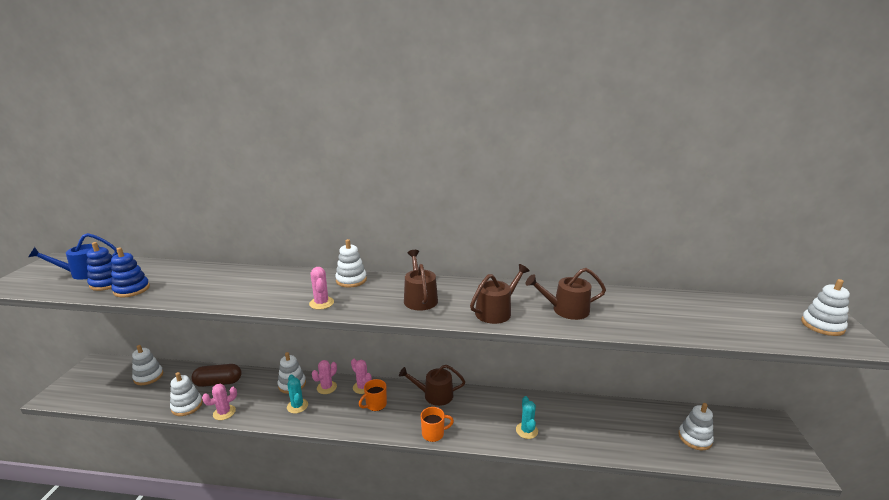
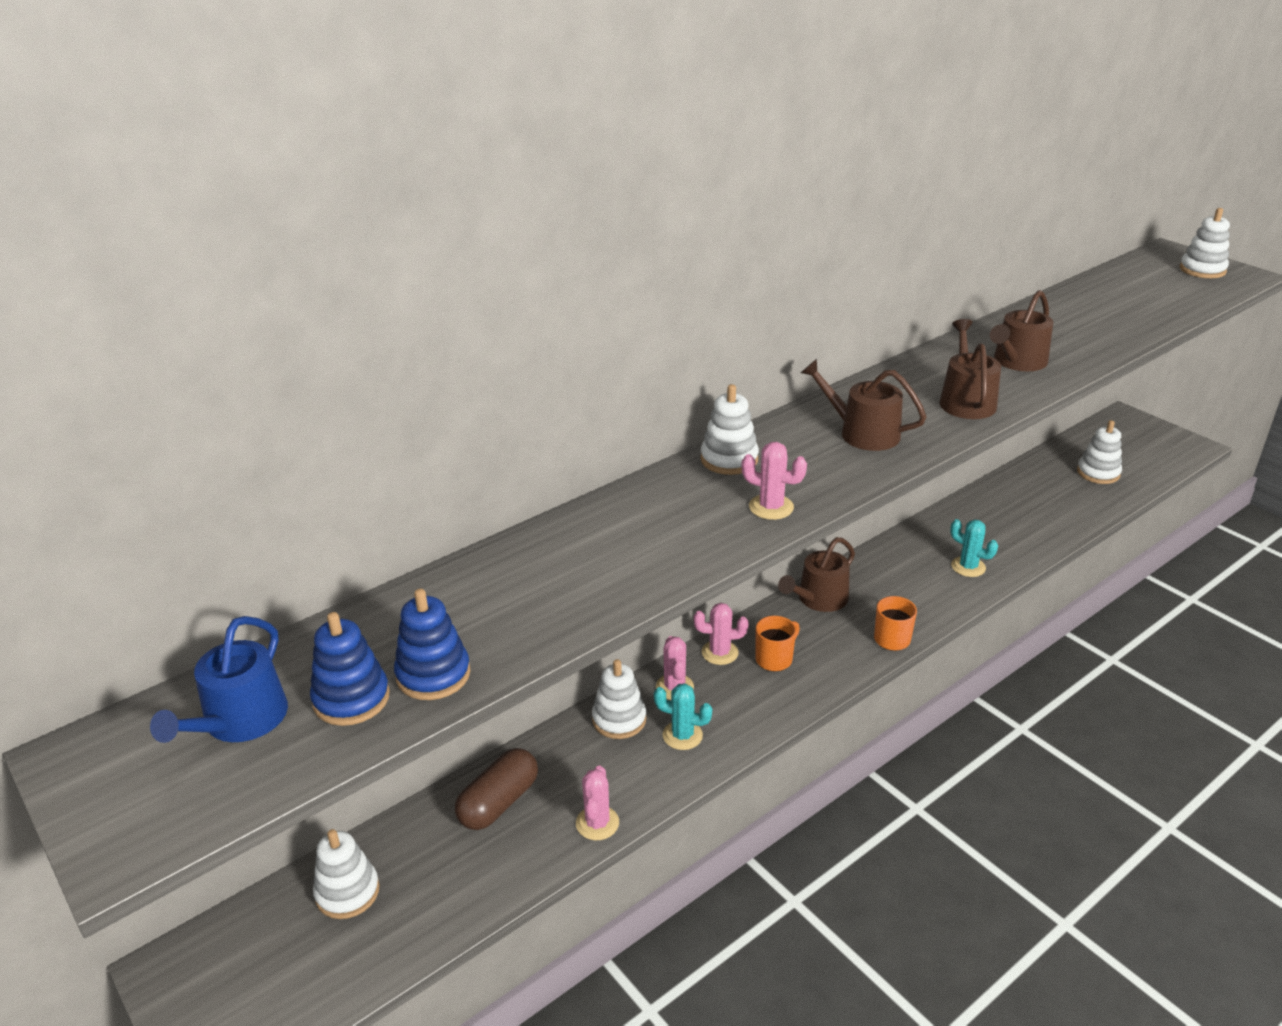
camera: 45 degrees left, 10 degrees up
white stacking toy [170,372,203,416] -> none
orange mug [359,379,387,411] -> orange mug turned 135 degrees counterclockwise [755,616,800,672]

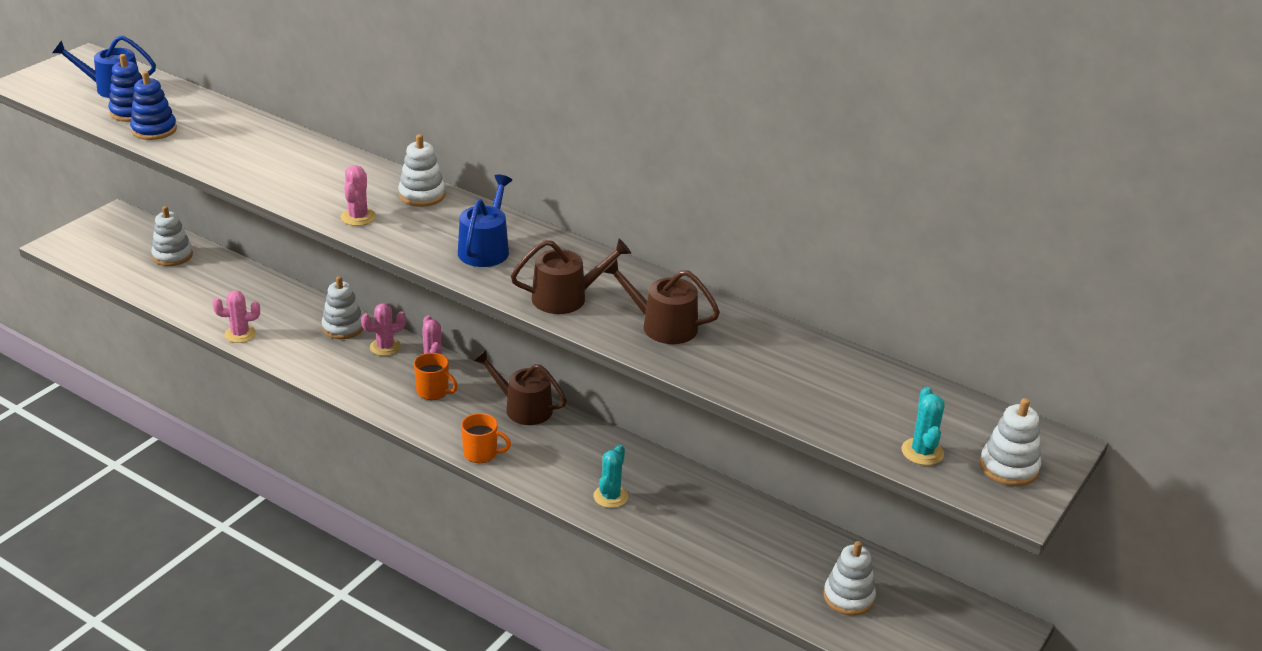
camera: 70 degrees right, 0 degrees up
brown capsule [455,748,538,830] -> none
turquoise cactus [654,683,712,750] -> turquoise cactus moved to [902,387,945,465]
brown watering can [801,359,926,451] -> blue watering can [458,174,512,267]

